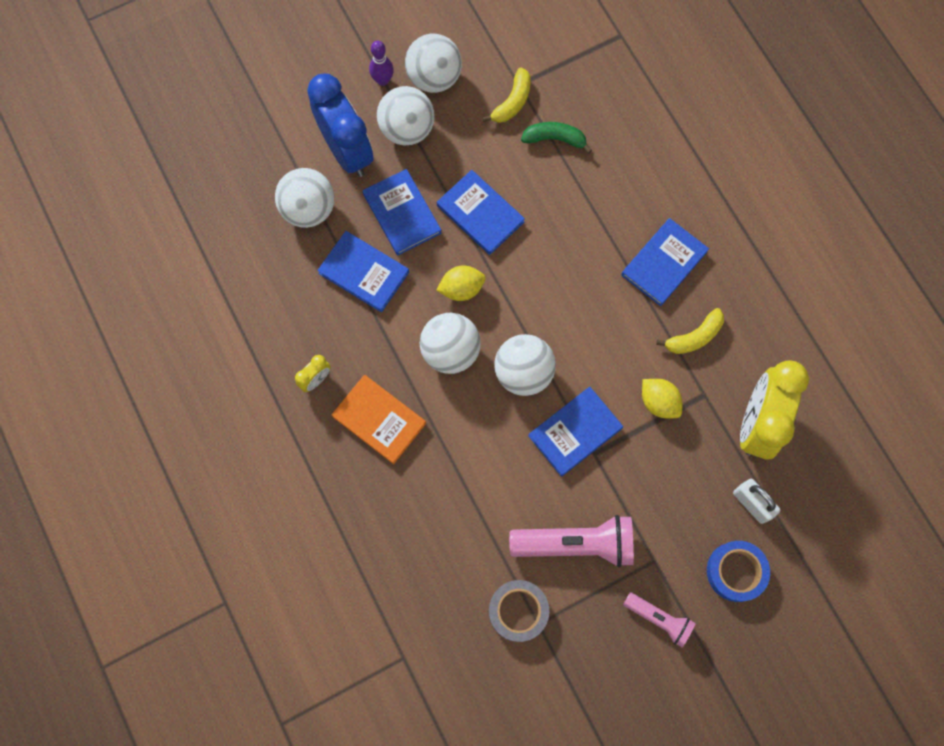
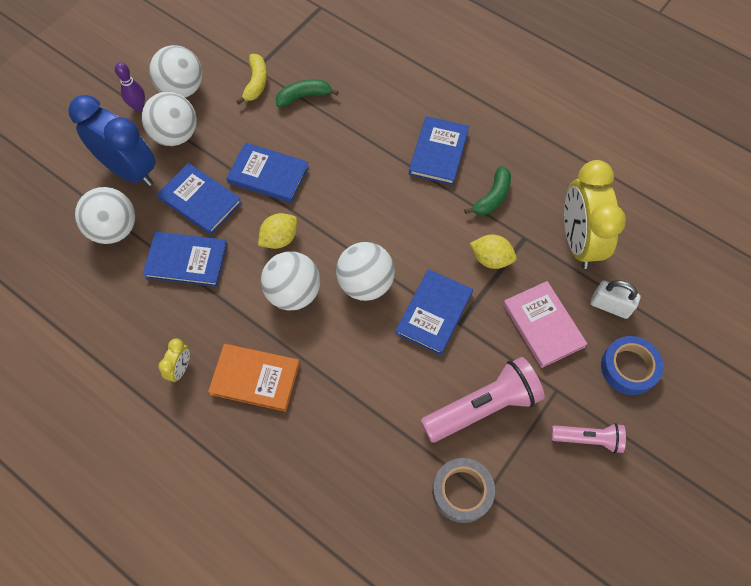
camera: 25 degrees left, 10 degrees down
yellow banana [656,308,724,354] -> green banana [464,166,511,215]
none -> pink book [503,281,587,368]

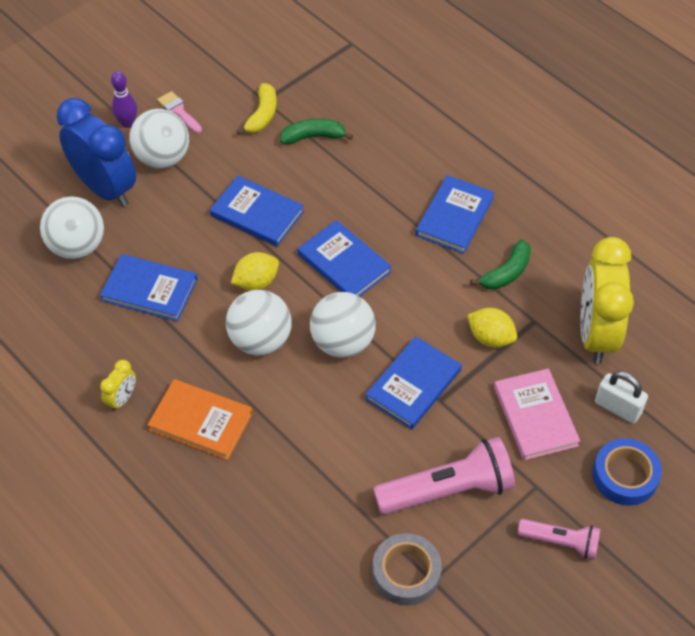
camera: 10 degrees right, 10 degrees down
white ball [149,45,203,98] -> pink brush [157,91,202,133]
blue book [157,163,242,235] -> blue book moved to [298,220,392,297]

